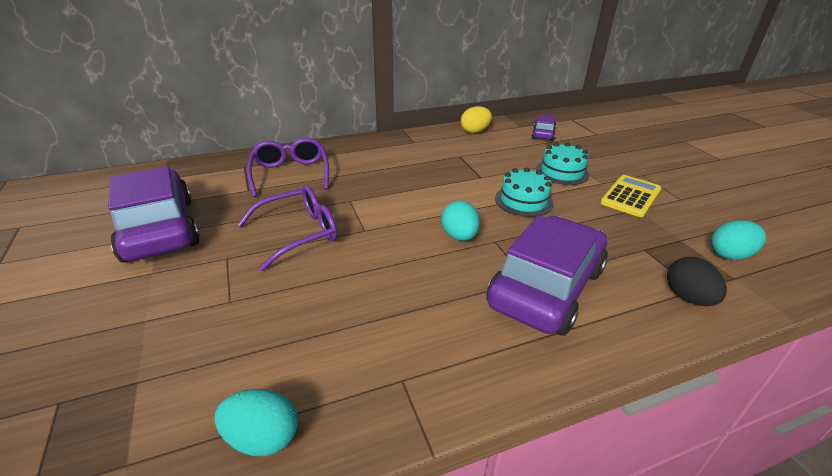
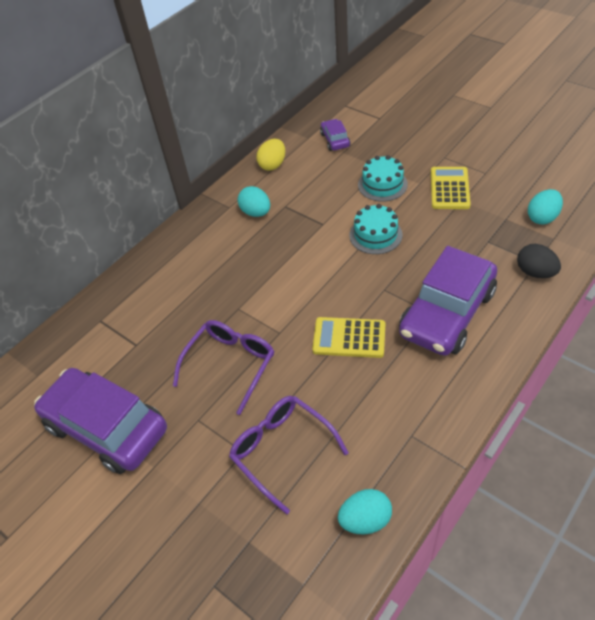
camera: 25 degrees left, 15 degrees up
purple glasses [247,138,329,197] -> purple glasses moved to [229,396,349,515]
turquoise egg [442,201,480,241] -> turquoise egg moved to [238,186,270,217]
purple car [486,215,608,336] -> purple car turned 150 degrees counterclockwise [399,246,497,356]
none -> yellow calculator [312,317,385,358]

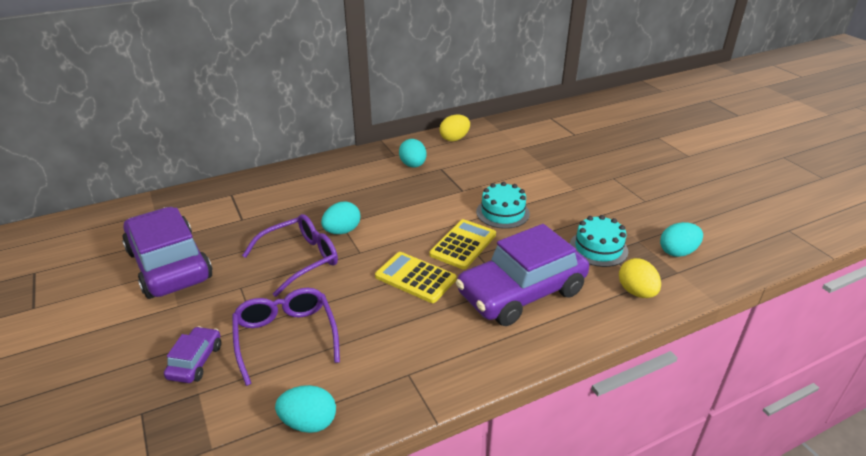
camera: 20 degrees right, 15 degrees down
purple car [320,119,351,151] -> purple car moved to [164,326,221,383]
turquoise cake [358,155,408,202] -> turquoise cake moved to [570,215,628,267]
yellow calculator [431,167,471,209] -> yellow calculator moved to [429,219,496,269]
black egg [517,244,561,278] -> yellow egg [619,258,661,298]
none -> turquoise egg [321,202,360,234]

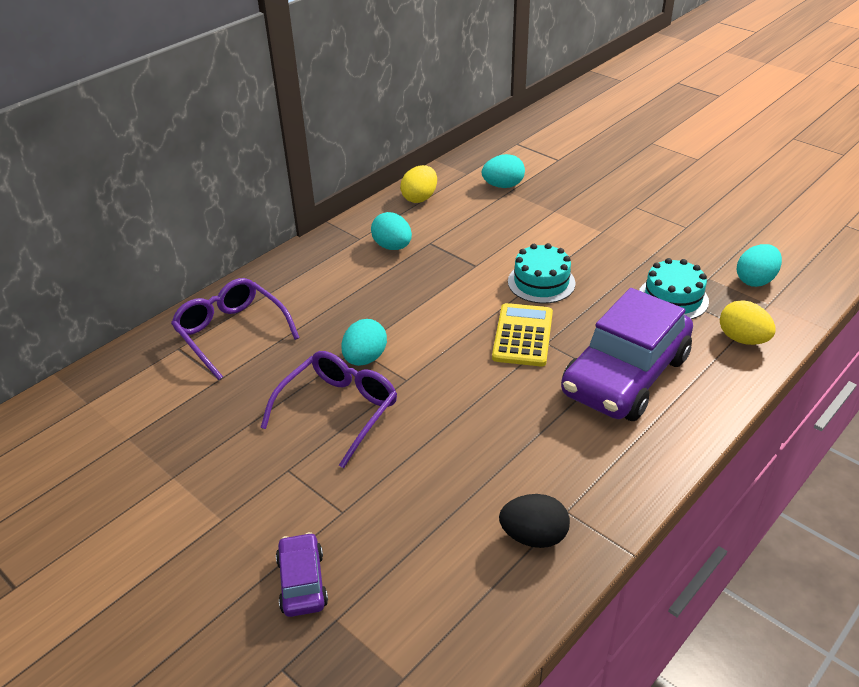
camera: 20 degrees left, 5 degrees up
purple car [122,207,212,299] -> none
purple glasses [232,288,340,386] -> purple glasses moved to [171,278,300,380]
turquoise egg [275,385,336,433] -> turquoise egg moved to [482,154,525,188]
yellow calculator [375,252,456,303] -> none
none -> black egg [499,494,570,548]

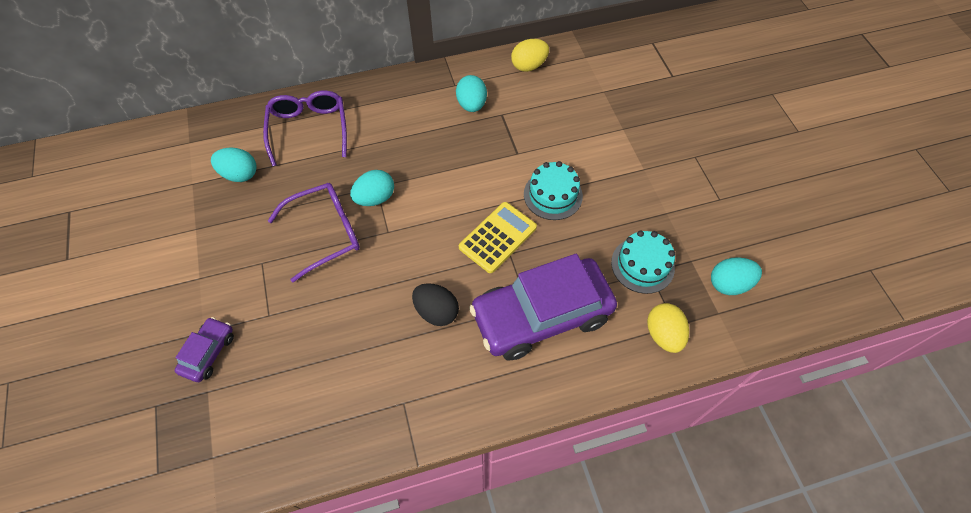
camera: 30 degrees right, 20 degrees up
turquoise egg [482,154,525,188] -> turquoise egg moved to [211,147,256,182]
black egg [499,494,570,548] -> black egg moved to [412,283,459,326]

